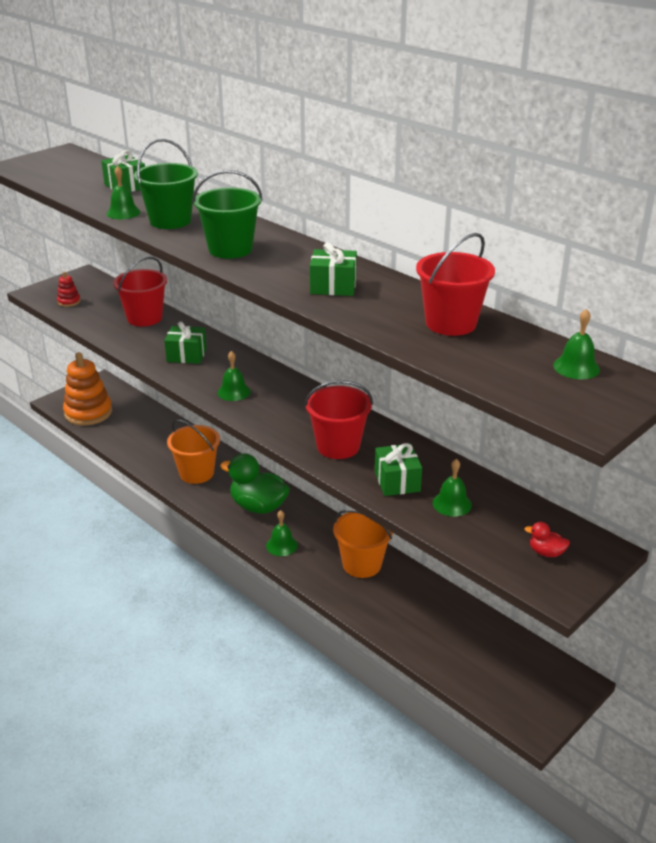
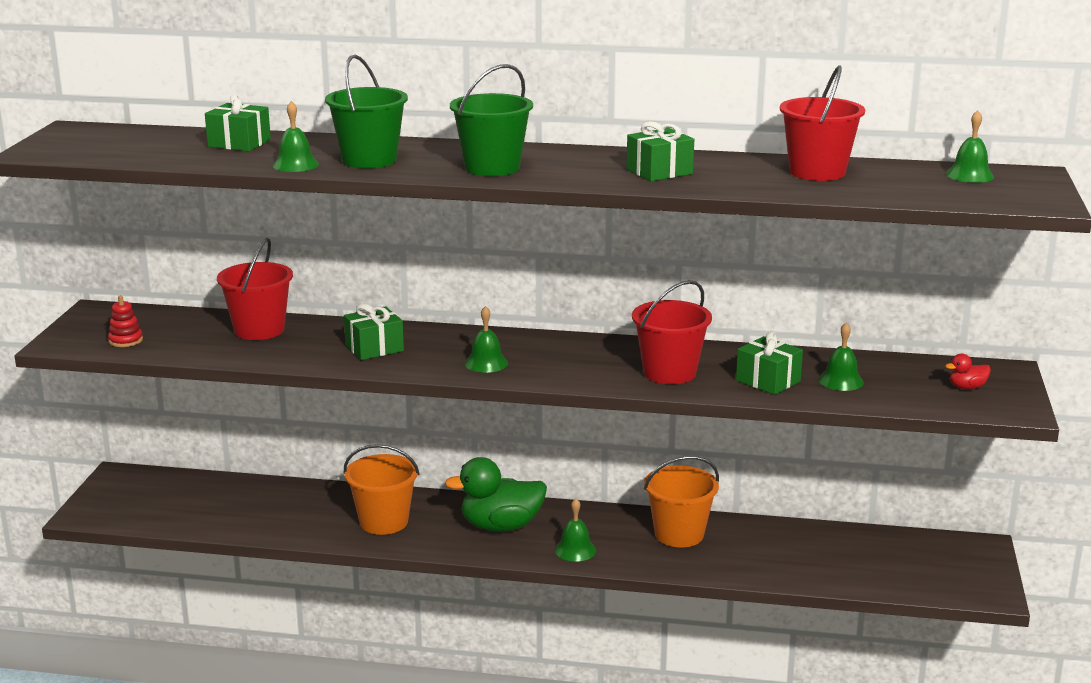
camera: 35 degrees left, 10 degrees down
orange stacking toy [63,352,112,426] -> none

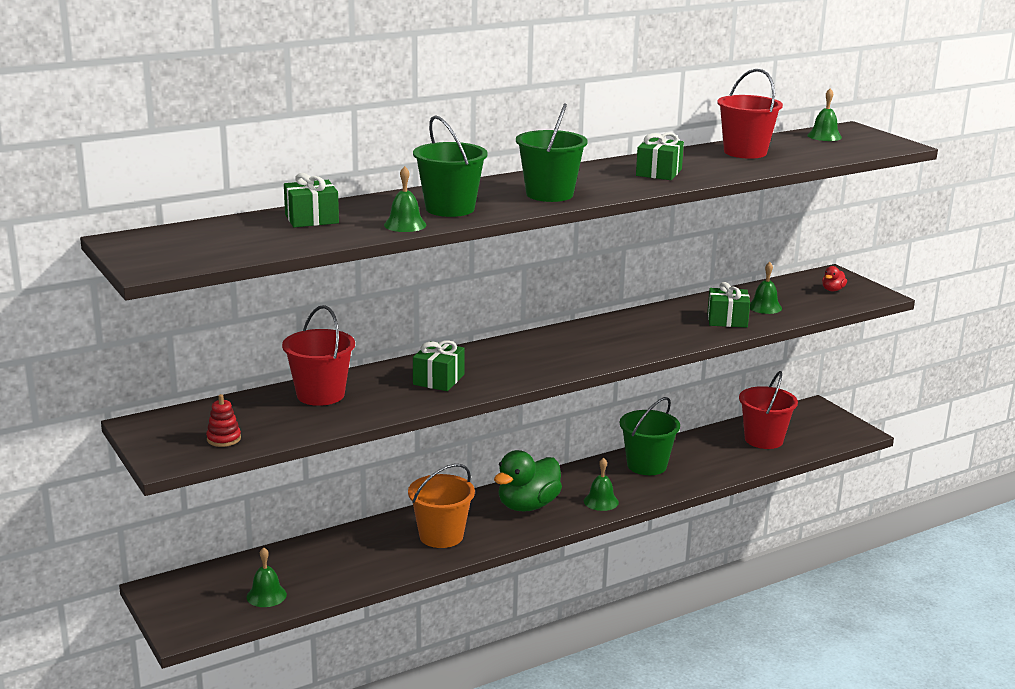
camera: 40 degrees left, 0 degrees up
green bell [465,306,508,373] -> green bell moved to [247,547,287,607]
red bucket [632,280,712,384] -> red bucket moved to [739,371,798,449]
orange bucket [644,456,719,548] -> green bucket [620,397,680,475]

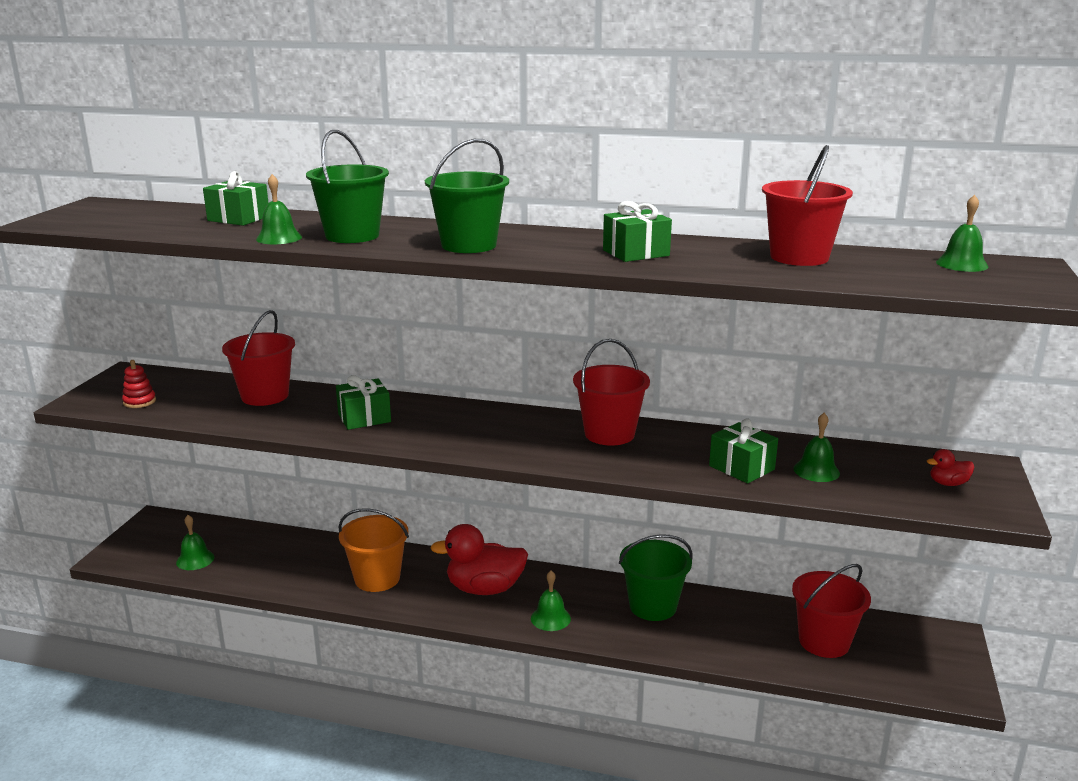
camera: 45 degrees right, 0 degrees up
green duck [494,450,562,512] -> red duck [430,524,528,595]
none -> red bucket [573,339,650,446]

